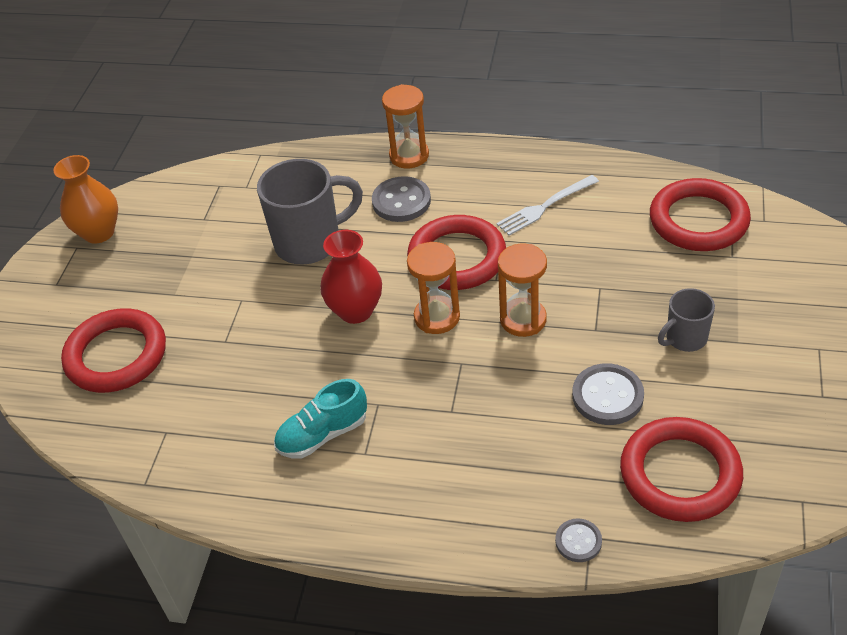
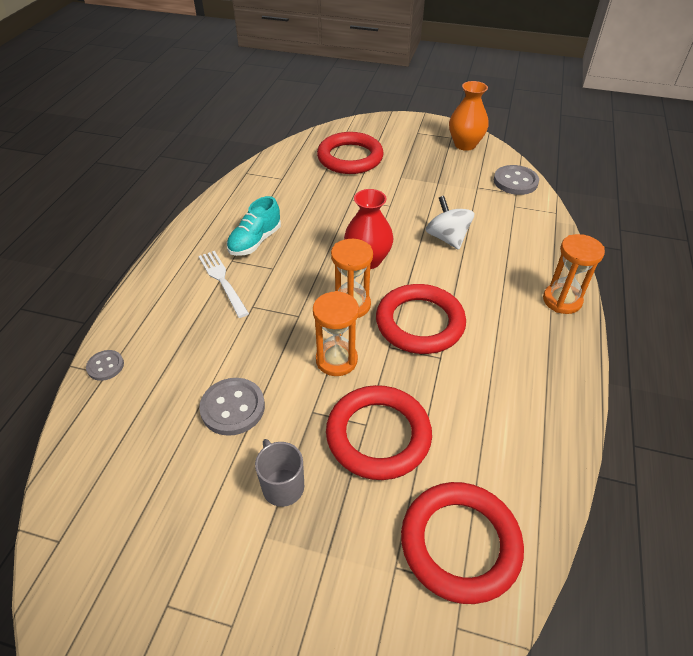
camera: 90 degrees right, 0 degrees up
grey mug [257,159,363,264] -> white spinning top [425,196,474,250]
turquoise shoe [274,379,367,458] -> turquoise shoe turned 120 degrees counterclockwise [227,196,281,256]
grey button [372,176,431,222] -> grey button moved to [494,165,539,195]
white fork [496,175,599,236] -> white fork moved to [198,251,249,318]
red ring [620,417,743,522] -> red ring moved to [326,385,432,480]

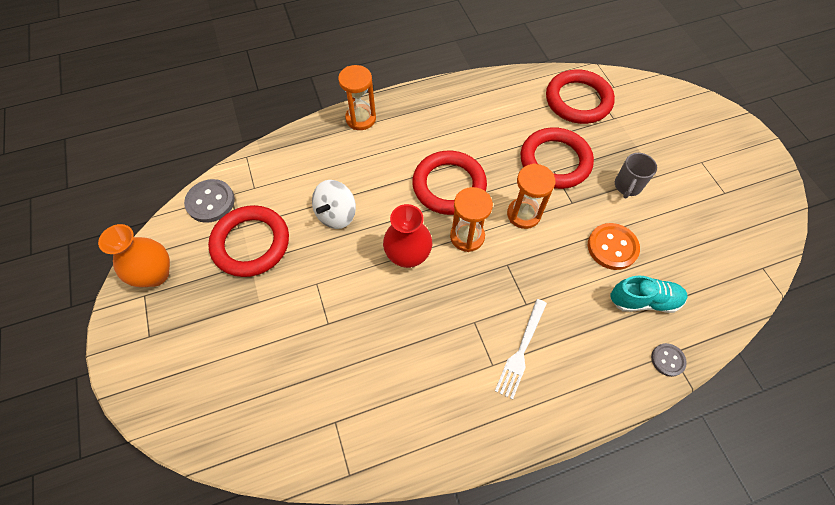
camera: 125 degrees left, 15 degrees up
grey button [199,378,265,436] -> orange button [588,223,640,270]
turquoise shoe [227,196,281,256] -> turquoise shoe moved to [611,276,687,313]
red ring [317,132,384,174] -> red ring moved to [208,205,289,277]

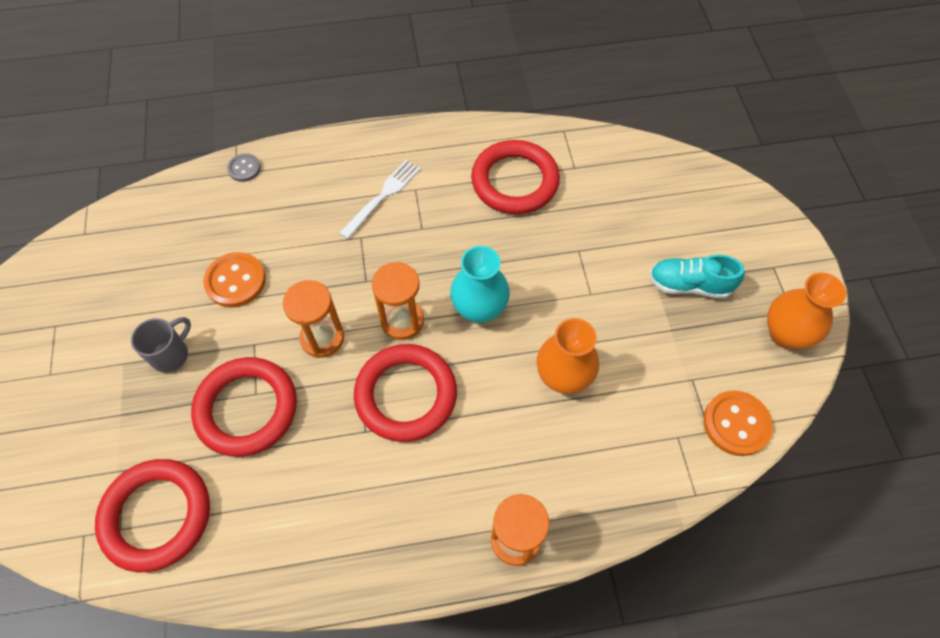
camera: 170 degrees left, 0 degrees up
grey button [184,179,235,223] -> orange button [703,390,773,456]
red ring [208,205,289,277] -> red ring moved to [471,140,560,214]
white spinning top [312,180,356,229] -> orange vase [537,318,599,394]
red vase [383,204,432,268] -> turquoise vase [450,246,510,323]
turquoise shoe [611,276,687,313] -> turquoise shoe moved to [650,255,745,299]

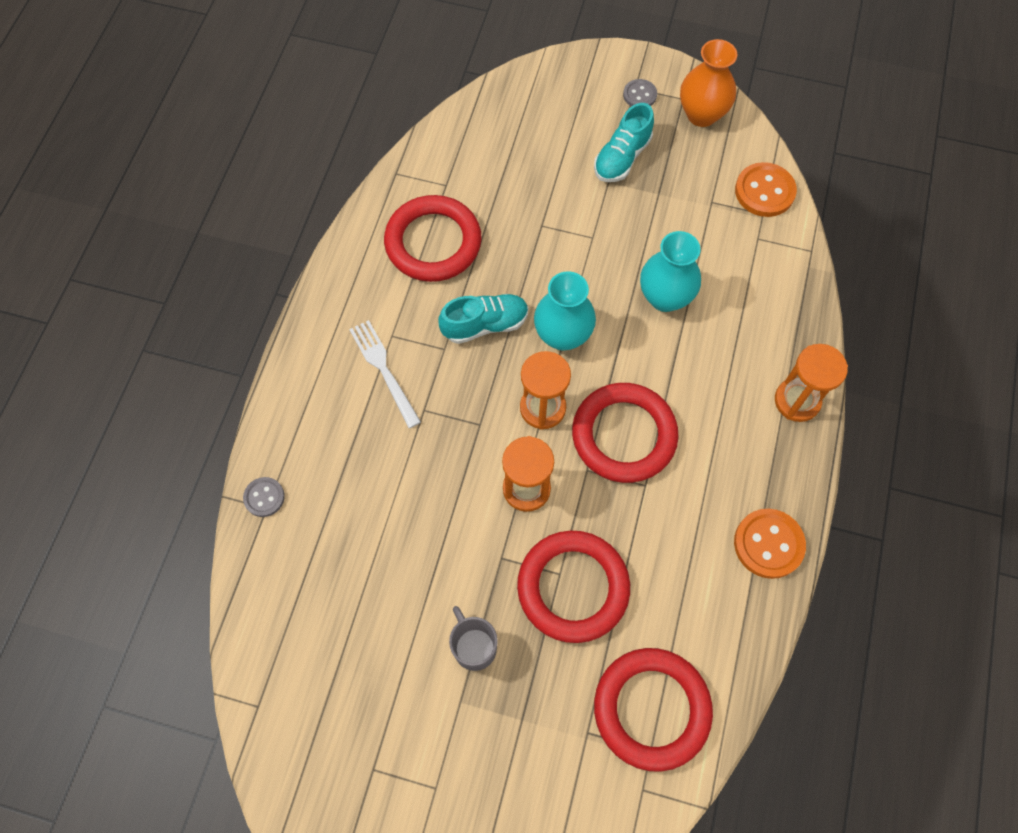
camera: 65 degrees left, 5 degrees up
orange button [203,252,266,308] -> orange button moved to [734,509,806,579]
orange vase [537,318,599,394] -> turquoise vase [640,231,701,312]
none -> turquoise shoe [438,294,528,344]
none -> grey button [623,79,657,107]

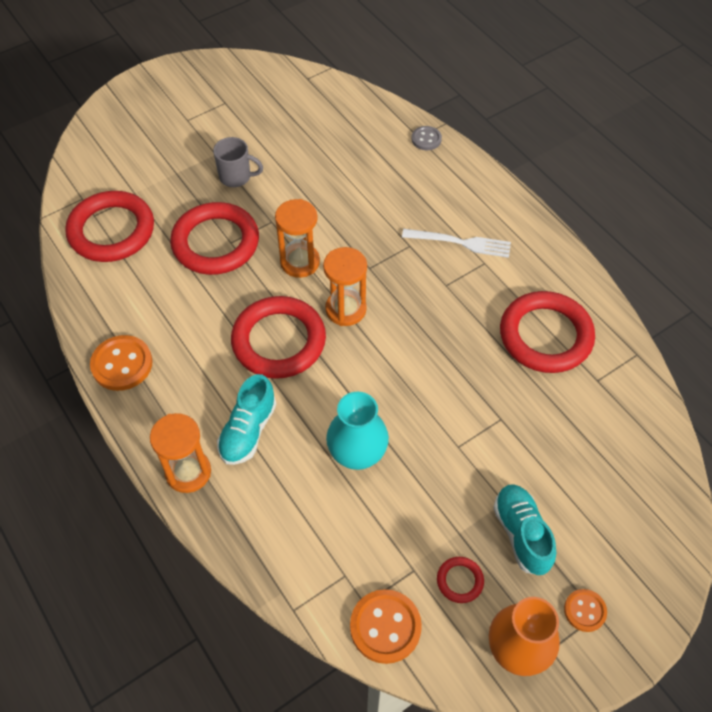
camera: 130 degrees right, 10 degrees down
turquoise shoe [438,294,528,344] -> turquoise shoe moved to [217,374,276,465]
turquoise vase [534,271,596,351] -> none
grey button [623,79,657,107] -> orange button [564,589,607,632]
none -> red ring [437,557,484,603]

